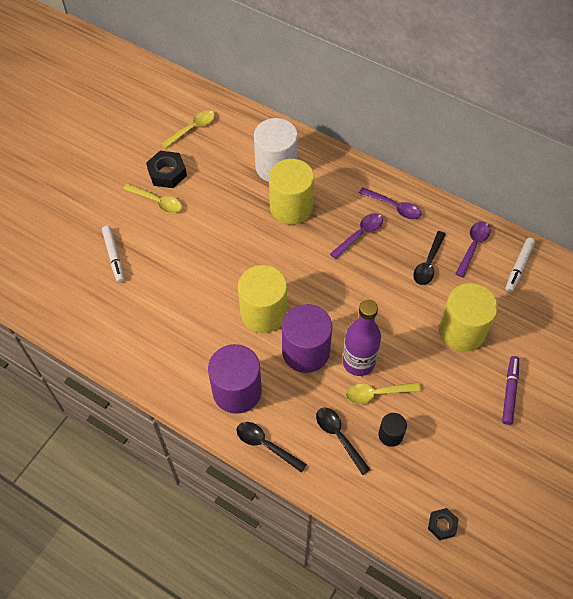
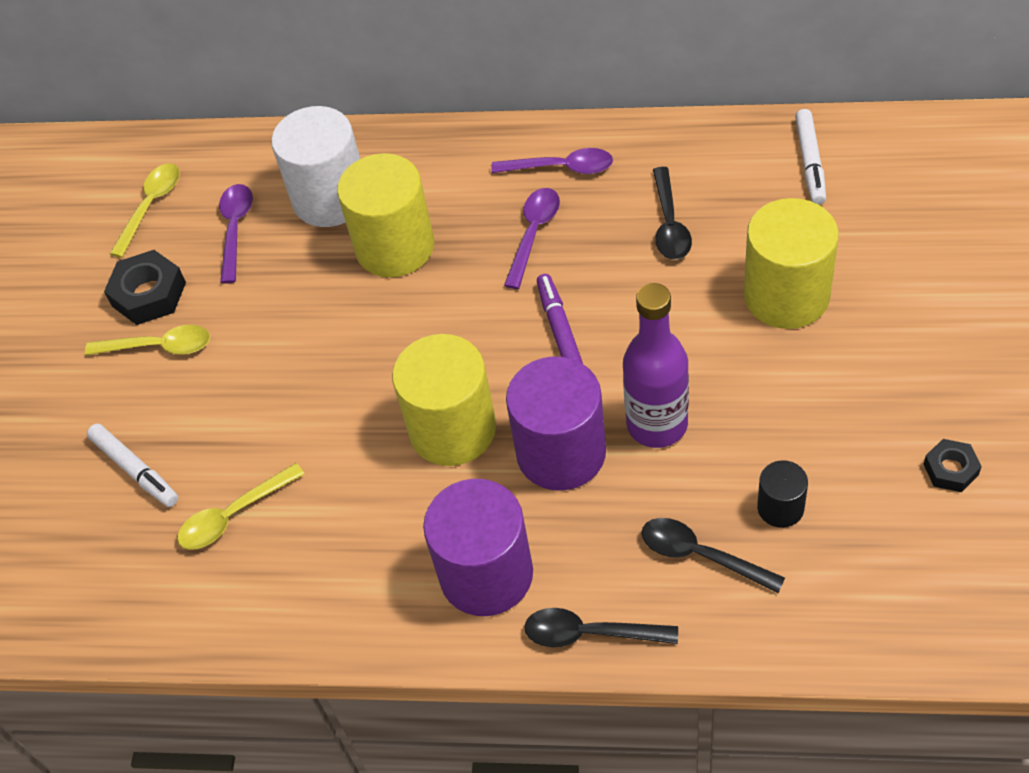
camera: 20 degrees left, 5 degrees down
yellow spoon [346,382,422,404] -> yellow spoon moved to [177,463,304,550]
black nut [428,508,459,540] -> black nut moved to [924,439,982,492]
purple spoon [455,221,490,277] -> purple spoon moved to [219,184,253,283]
purple marker [502,356,519,425] -> purple marker moved to [537,274,583,364]

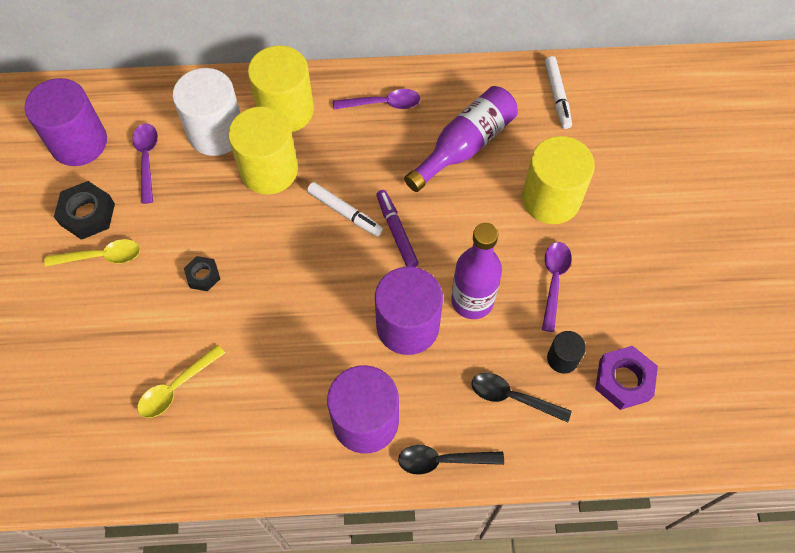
camera: 15 degrees left, 10 degrees up
white marker [87,424,178,507] -> white marker moved to [307,182,383,237]
yellow spoon [110,163,180,258] -> purple cylinder [25,78,107,166]
yellow cylinder [392,334,496,466] -> yellow cylinder moved to [248,45,314,132]
purple spoon [504,188,560,289] -> purple spoon moved to [542,242,572,332]
black spoon [653,167,692,260] -> purple bottle [404,86,518,192]
black nut [924,439,982,492] -> black nut moved to [184,256,220,291]
none -> purple nut [595,346,658,410]

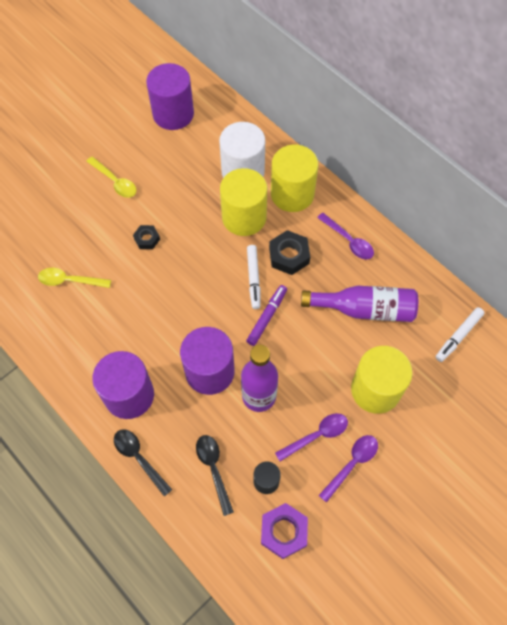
camera: 50 degrees right, 0 degrees up
black nut [54,181,115,240] -> black nut moved to [269,230,310,275]
purple spoon [132,124,158,204] -> purple spoon moved to [318,435,378,503]

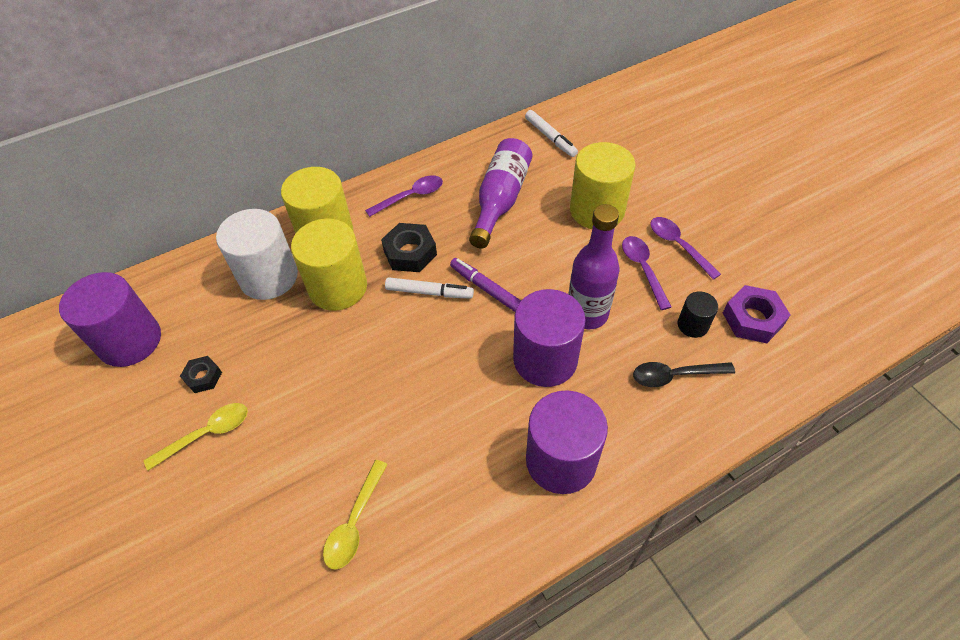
camera: 75 degrees left, 10 degrees down
black spoon [114,429,172,497] -> none
black nut [133,225,160,249] -> black nut moved to [180,356,222,393]

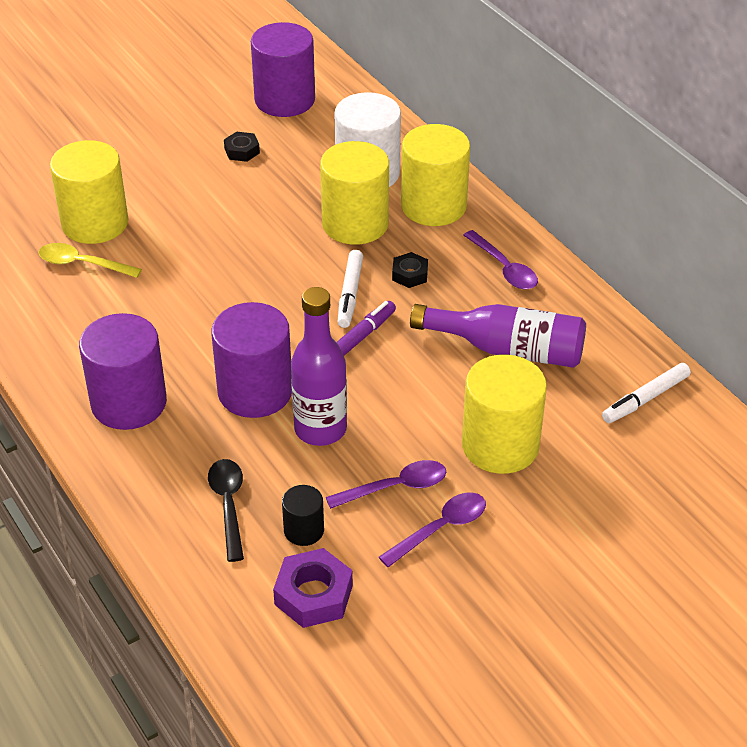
camera: 85 degrees right, 10 degrees down
yellow spoon [144,403,248,471] -> none
black nut [381,223,437,272] -> black nut [392,252,428,288], size x0.60
none -> yellow cylinder [50,140,128,244]

